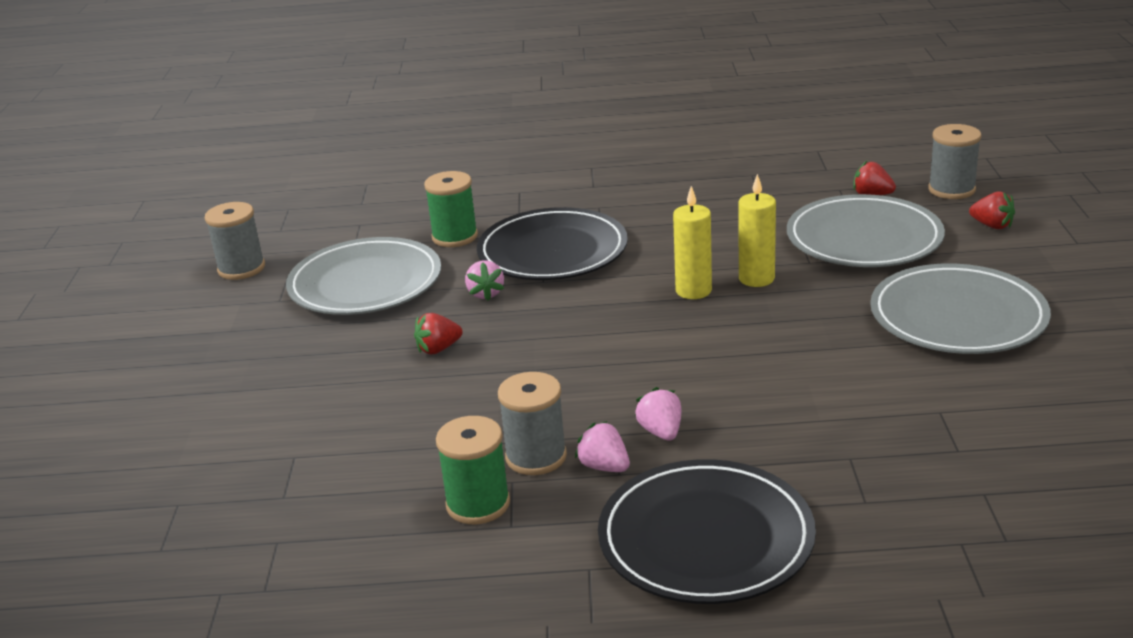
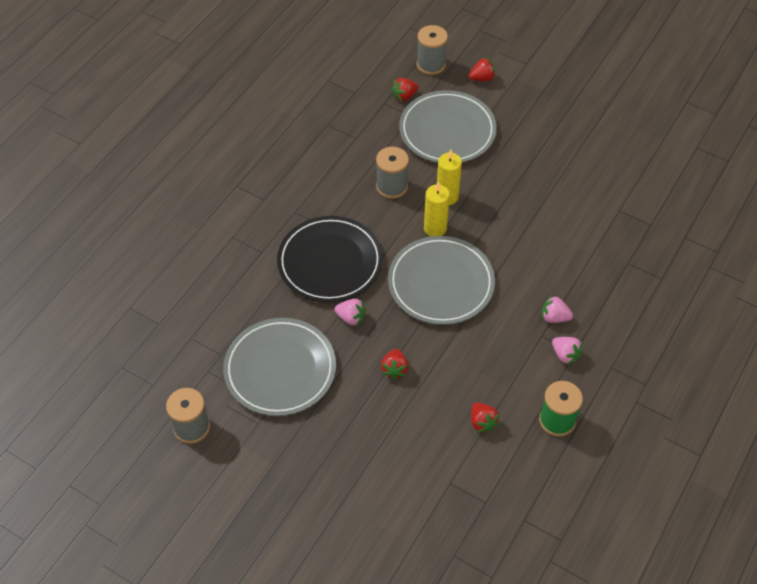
camera: 60 degrees left, 25 degrees up
green spool [424,171,478,247] -> none
grey spool [498,372,567,475] -> grey spool moved to [376,147,409,199]
pink strawberry [575,421,630,472] -> pink strawberry turned 120 degrees counterclockwise [552,337,583,365]
black plate [598,459,816,604] -> none
grey plate [870,264,1051,354] -> grey plate moved to [388,236,495,325]
none -> red strawberry [471,402,500,433]

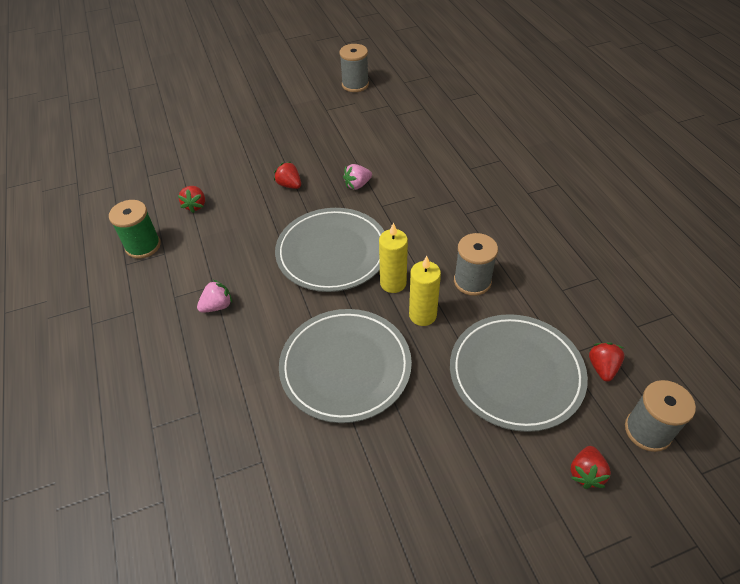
camera: 130 degrees right, 5 degrees down
grey plate [223,318,336,416] -> grey plate moved to [279,309,412,423]
black plate [277,216,383,303] -> none
red strawberry [471,402,500,433] -> red strawberry turned 105 degrees counterclockwise [178,186,205,213]
pink strawberry [552,337,583,365] -> none

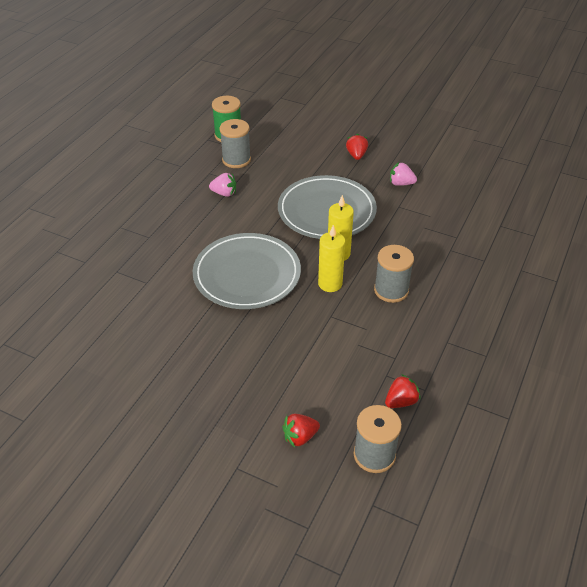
camera: 45 degrees right, 5 degrees down
red strawberry [178,186,205,213] -> none
grey spool [339,44,369,92] -> grey spool moved to [219,119,251,168]
grey plate [450,314,588,432] -> none

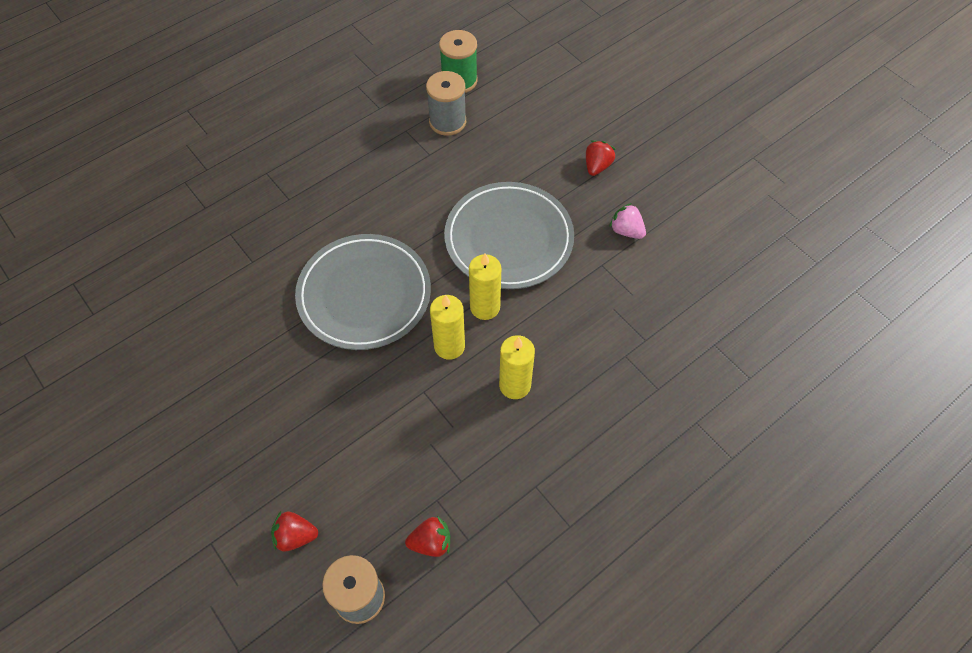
camera: 25 degrees right, 15 degrees up
pink strawberry [209,173,236,197] -> none
grey spool [374,245,414,303] -> yellow candle [499,335,535,399]

